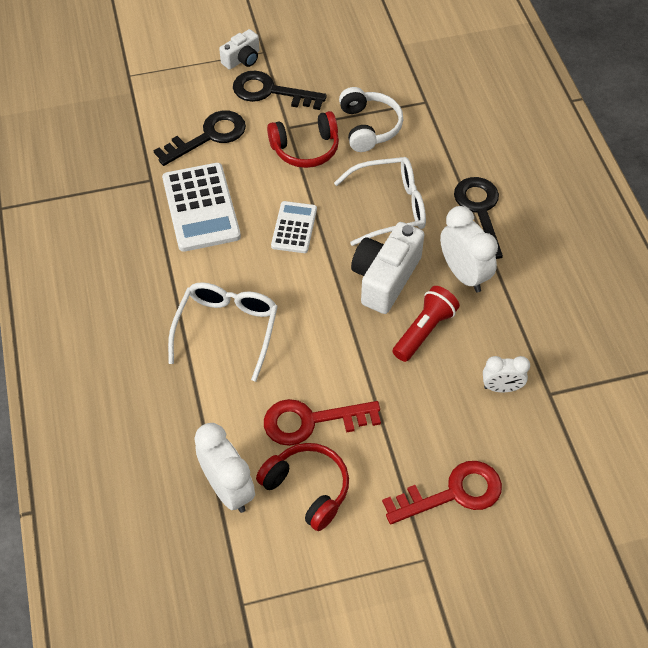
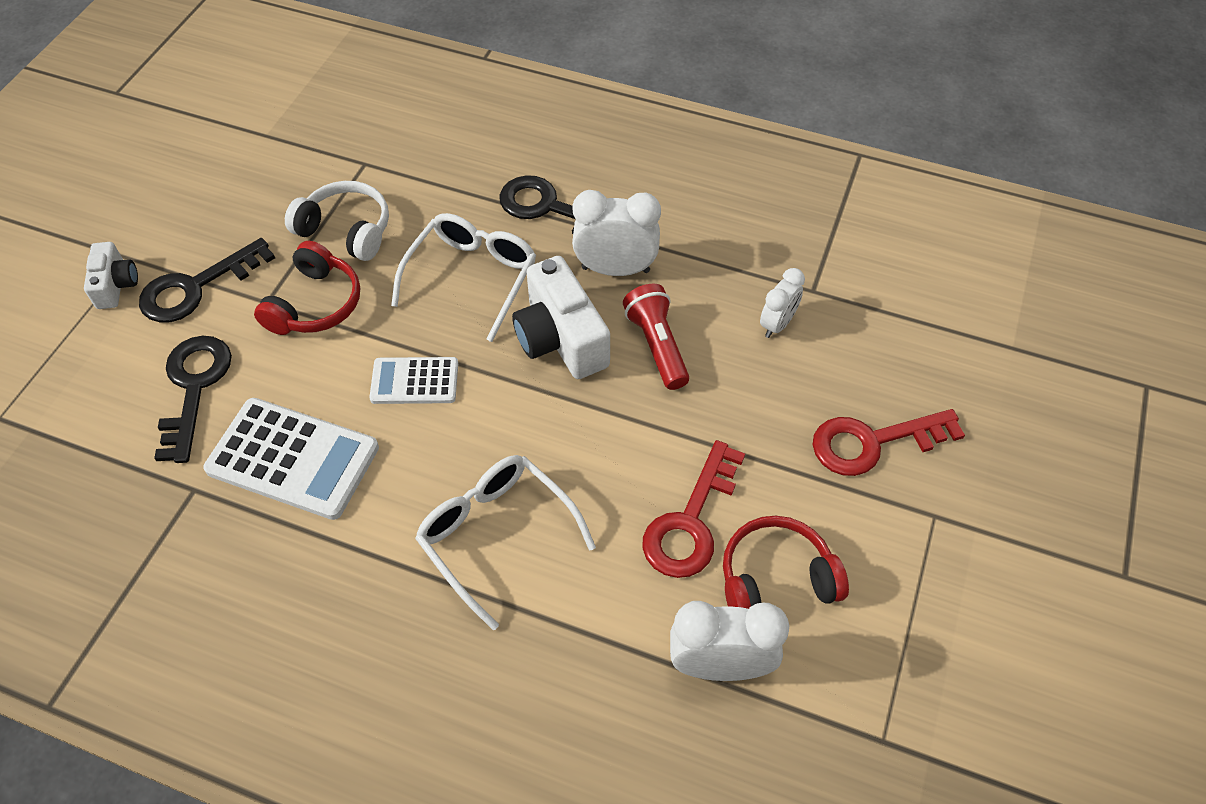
camera: 55 degrees left, 0 degrees up
white calculator [271,201,317,253] -> white calculator turned 45 degrees counterclockwise [369,357,458,404]
red key [382,461,502,524] -> red key turned 120 degrees counterclockwise [812,409,965,476]

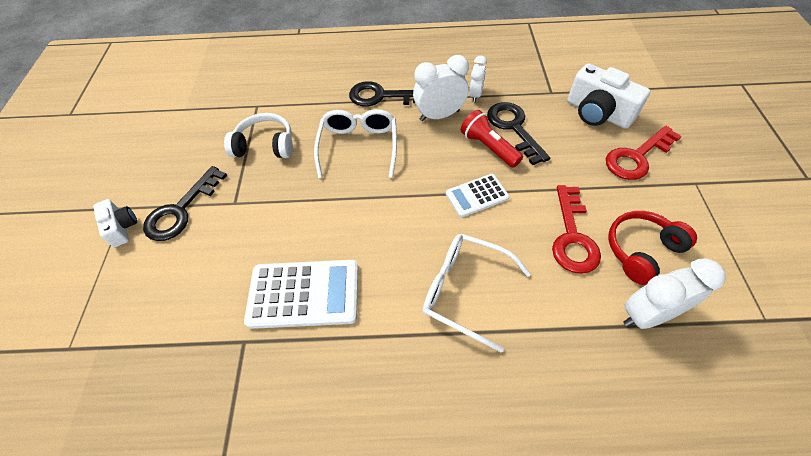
camera: 20 degrees left, 0 degrees up
black key [154,336,232,463] -> black key moved to [487,102,550,165]
red headphones [254,241,360,335] -> none
white calculator [369,357,458,404] -> white calculator moved to [446,174,509,217]
white camera [512,256,610,379] -> white camera moved to [567,64,650,129]
white clock [760,268,805,338] -> white clock moved to [469,56,487,103]

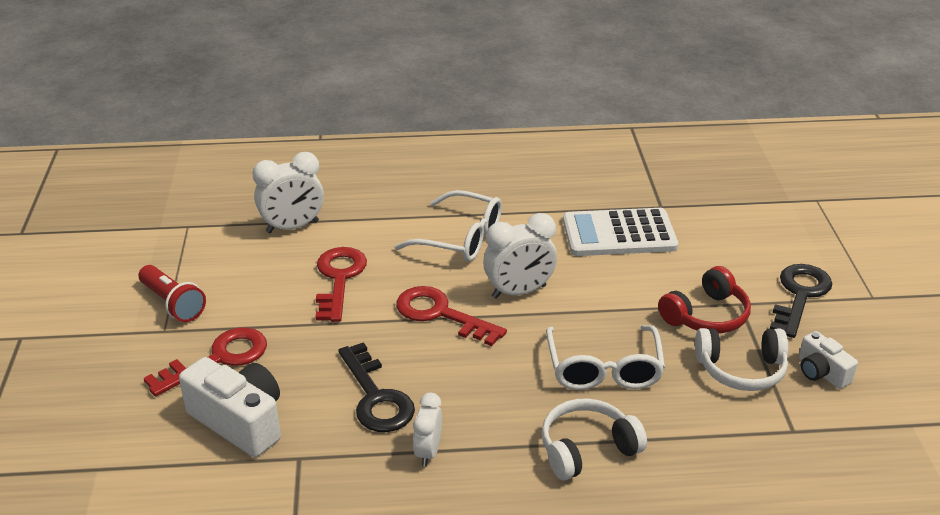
camera: 175 degrees right, 20 degrees down
white camera [93,199,137,247] -> white camera moved to [799,331,858,389]
black key [349,81,415,106] -> white headphones [541,398,647,480]
white clock [413,55,469,121] -> white clock moved to [483,213,557,299]
white calculator [446,174,509,217] -> red key [396,286,507,346]
red flashlight [461,110,523,168] -> red flashlight moved to [138,265,206,322]
red headphones [608,211,697,285] -> red headphones moved to [658,266,751,333]

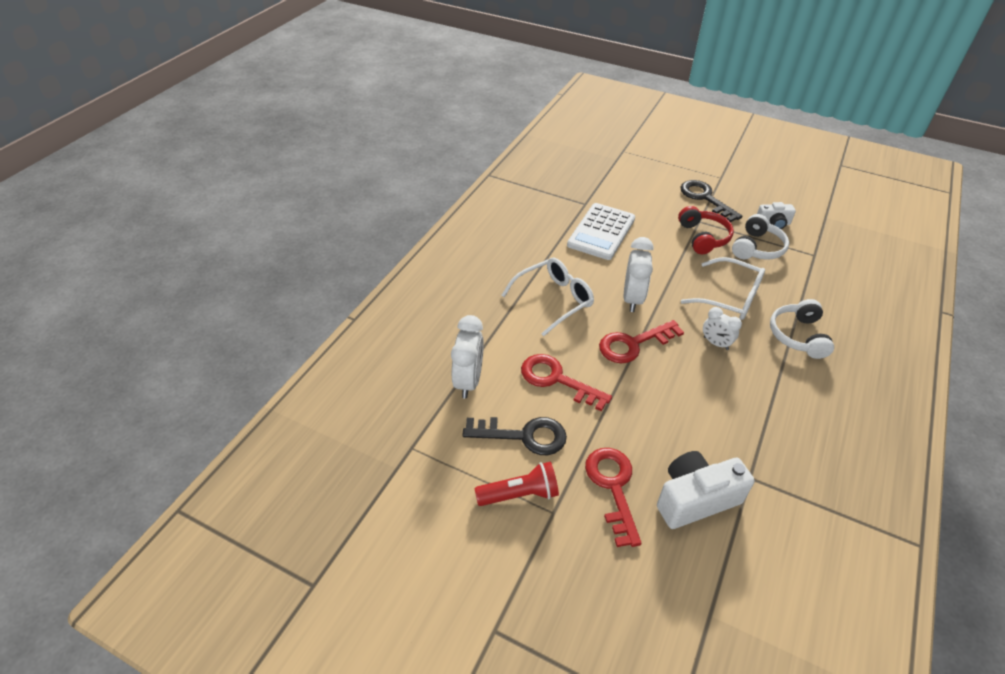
camera: 60 degrees left, 10 degrees up
black key [338,342,415,432] -> black key moved to [463,417,567,455]
white clock [413,393,442,466] -> white clock moved to [703,307,742,350]

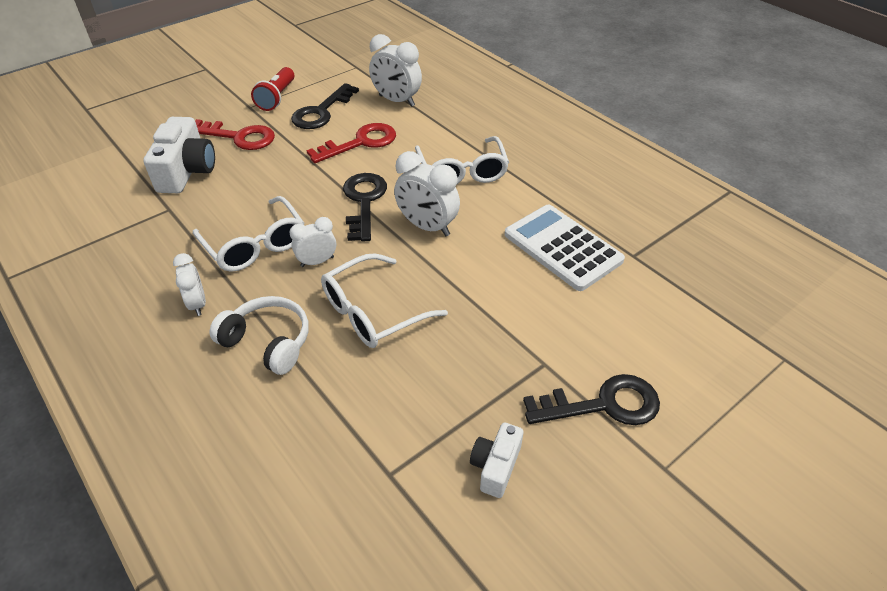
camera: 115 degrees right, 0 degrees up
red key [599,320,684,363] -> black key [343,173,387,242]
red headphones [678,206,734,254] -> none
white headphones [732,214,789,260] -> none
none -> white clock [173,253,206,316]
none -> white glasses [193,196,304,272]

